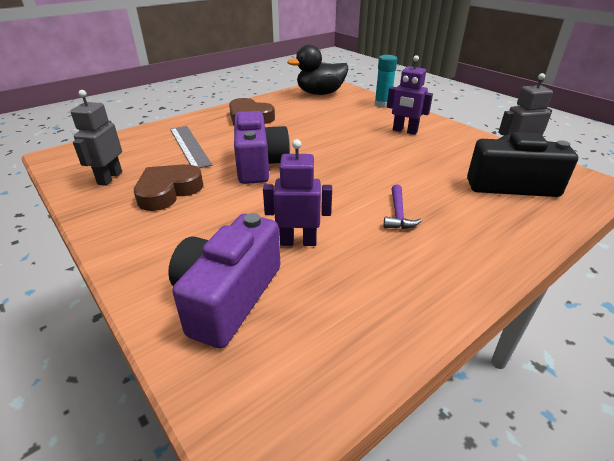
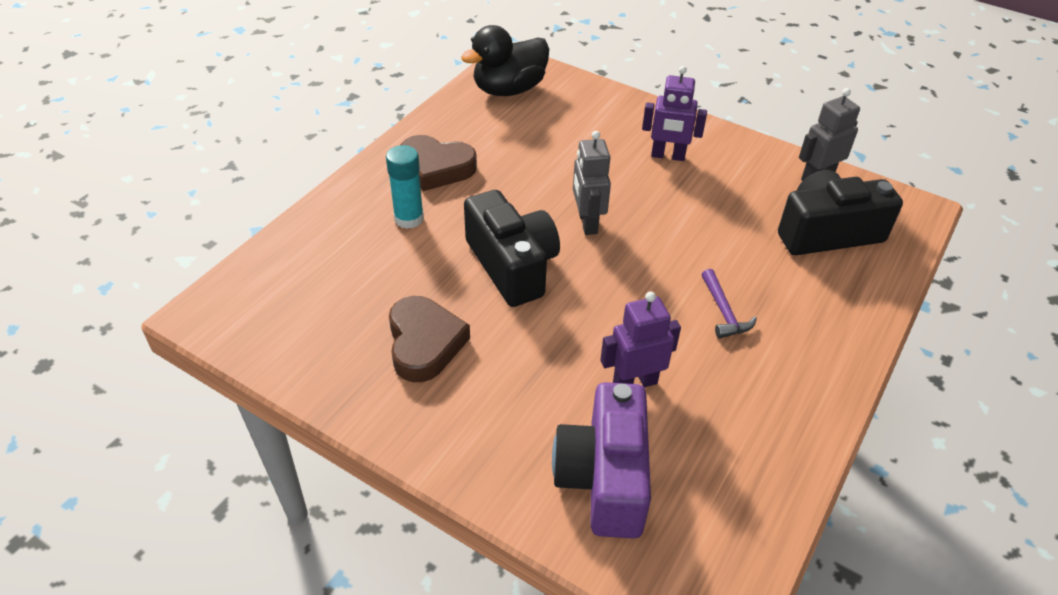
camera: 20 degrees left, 10 degrees up
grey robot [70,90,122,186] -> grey robot moved to [573,131,611,235]
brown heart [134,164,203,211] -> brown heart turned 150 degrees clockwise [389,296,470,382]
grey ruler [170,126,212,168] -> none
purple camera [234,111,290,184] -> black camera [464,190,560,307]
turquoise glue stick [375,55,397,108] -> turquoise glue stick moved to [386,145,424,229]

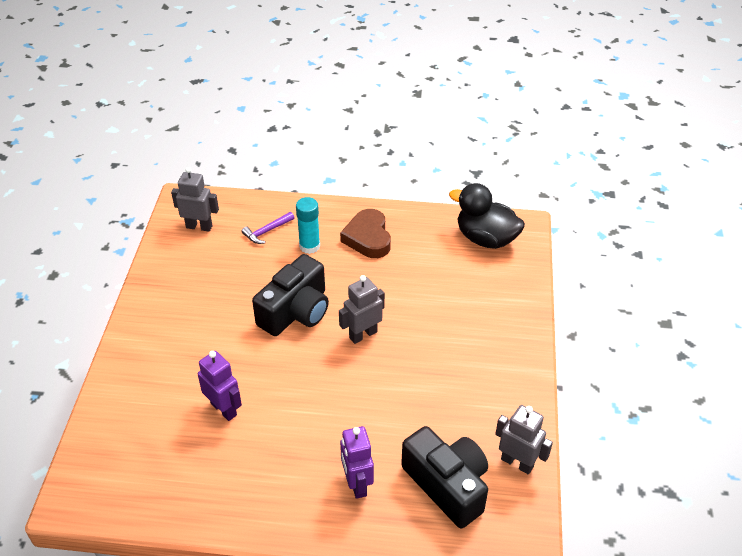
camera: 65 degrees right, 0 degrees up
brown heart [389,296,470,382] -> none
purple camera [552,382,651,538] -> none
purple robot [642,66,707,161] -> purple robot moved to [340,426,374,499]
purple hammer [702,269,757,338] -> purple hammer moved to [242,212,295,244]
none -> grey robot [171,167,219,232]

